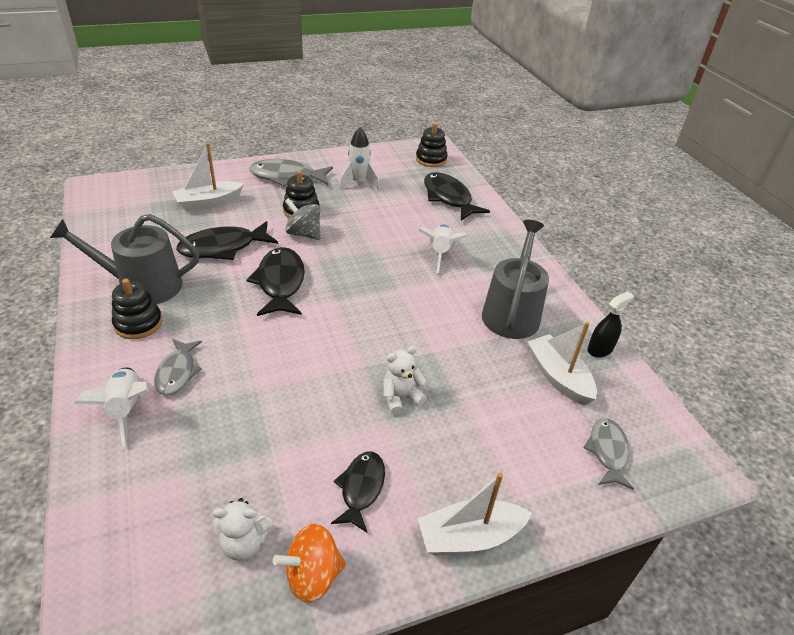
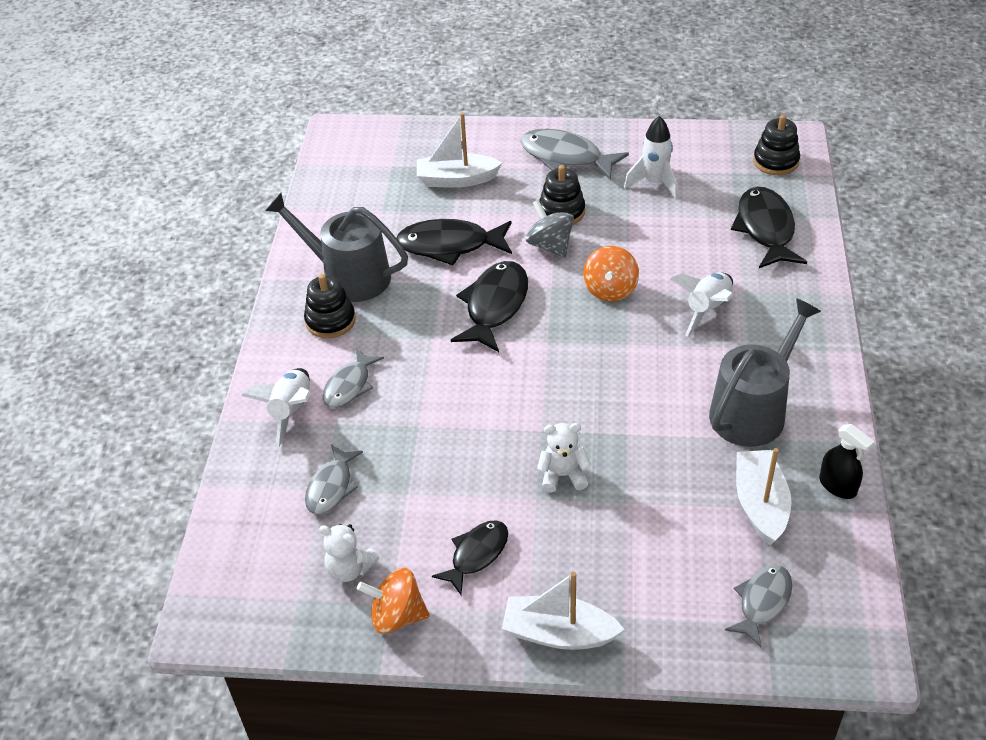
camera: 30 degrees right, 5 degrees up
black spray bottle [587,291,634,357] -> black spray bottle turned 60 degrees clockwise [819,424,874,499]
none -> grey fish [305,444,363,514]
none -> orange spinning top [583,246,639,301]

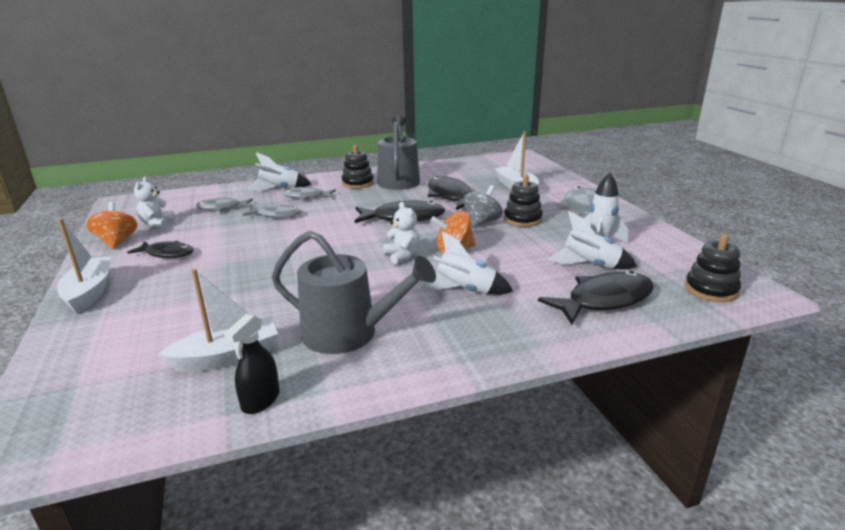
camera: 65 degrees right, 20 degrees down
white teddy bear [537,423,591,493] -> white teddy bear moved to [383,202,420,264]
grey fish [725,565,792,648] -> grey fish moved to [243,205,301,218]
none -> white rocket [548,211,637,269]

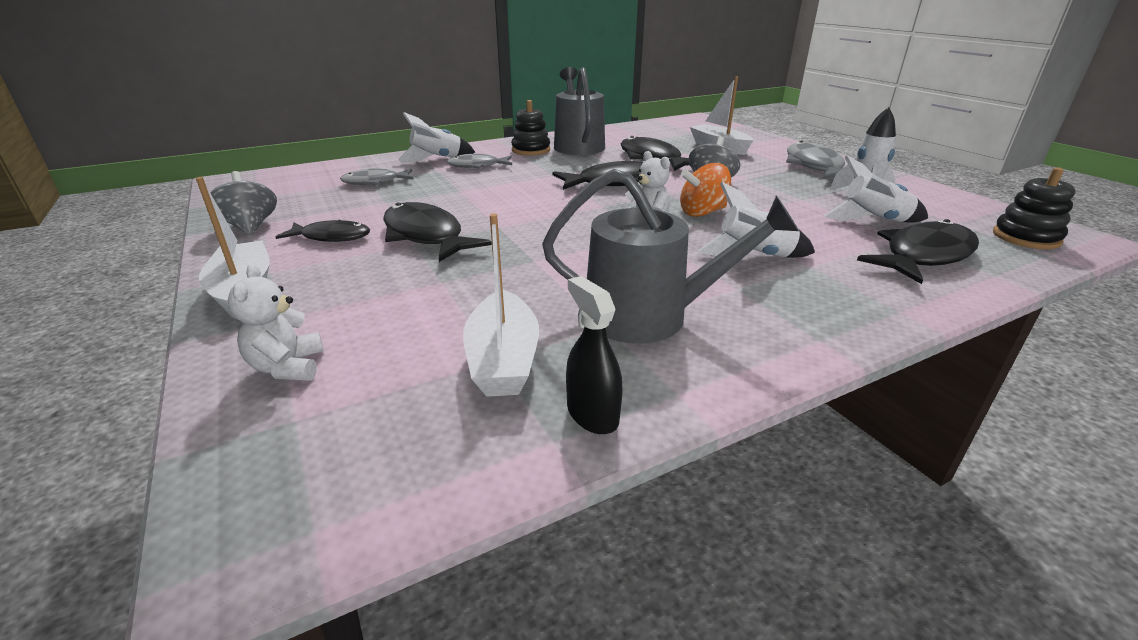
camera: 10 degrees left, 5 degrees up
orange spinning top [86,202,138,249] -> grey spinning top [210,171,277,235]
white teddy bear [134,177,174,228] -> white teddy bear moved to [228,264,324,381]
white boat [158,269,278,372] -> white boat turned 120 degrees clockwise [463,213,539,397]
black spray bottle [224,314,280,414] -> black spray bottle turned 135 degrees clockwise [566,276,623,434]
grey fish [243,205,301,218] -> none
black stacking toy [504,175,543,227] -> none
none -> black fish [383,202,492,262]

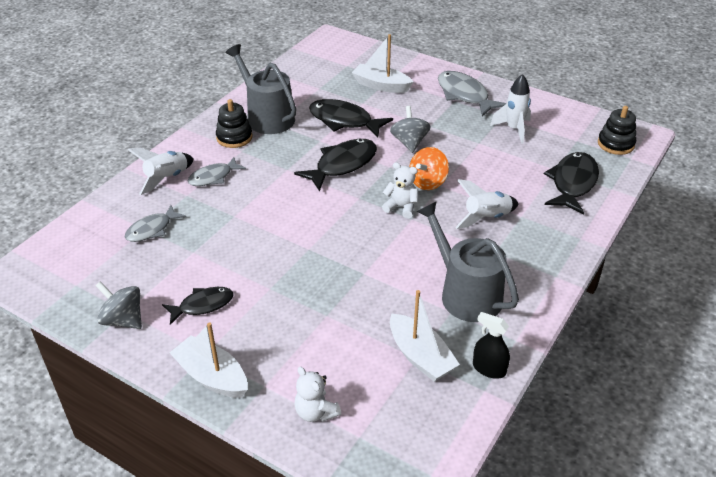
camera: 30 degrees left, 10 degrees up
black fish [383,202,492,262] -> none
grey watering can [542,169,799,344] -> grey watering can turned 105 degrees counterclockwise [417,202,519,322]
white rocket [823,155,928,223] -> none

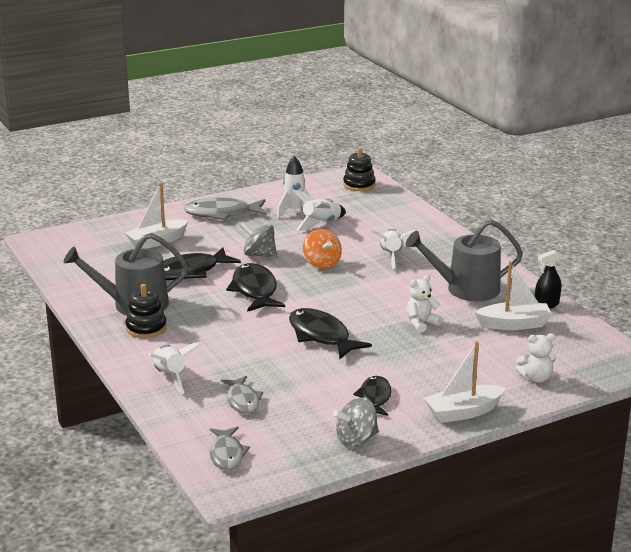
camera: 60 degrees left, 15 degrees down
grey fish [188,157,246,186] -> grey fish moved to [210,427,250,470]
white teddy bear [382,162,418,219] -> white teddy bear moved to [407,275,442,333]
black fish [544,152,599,215] -> black fish moved to [289,308,372,359]
none -> white rocket [293,190,346,231]

